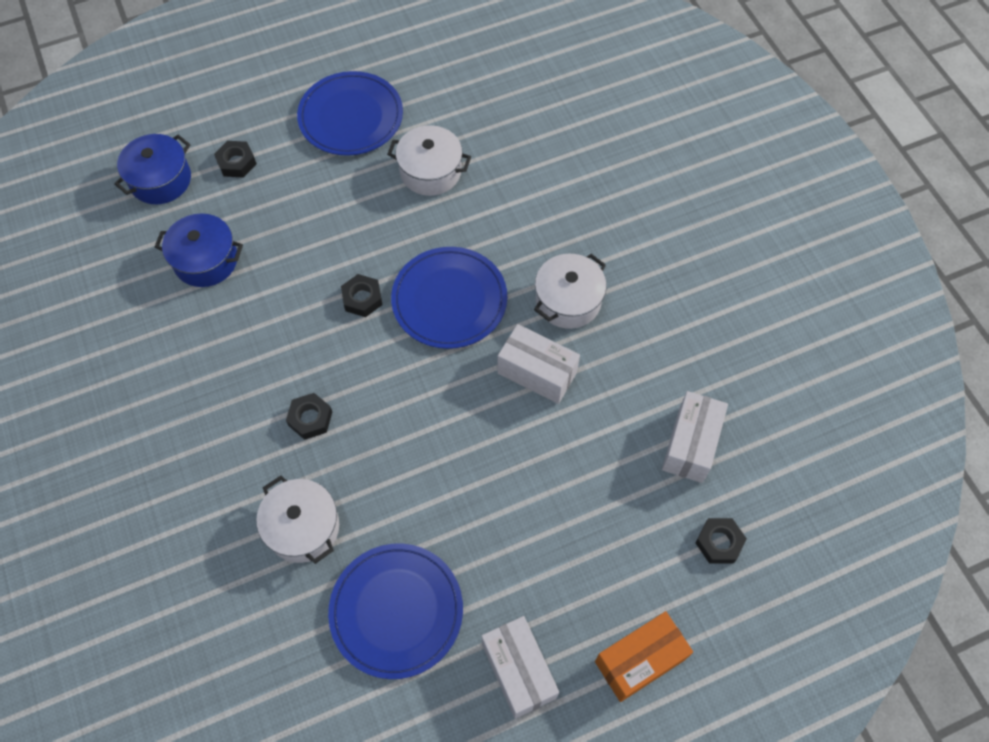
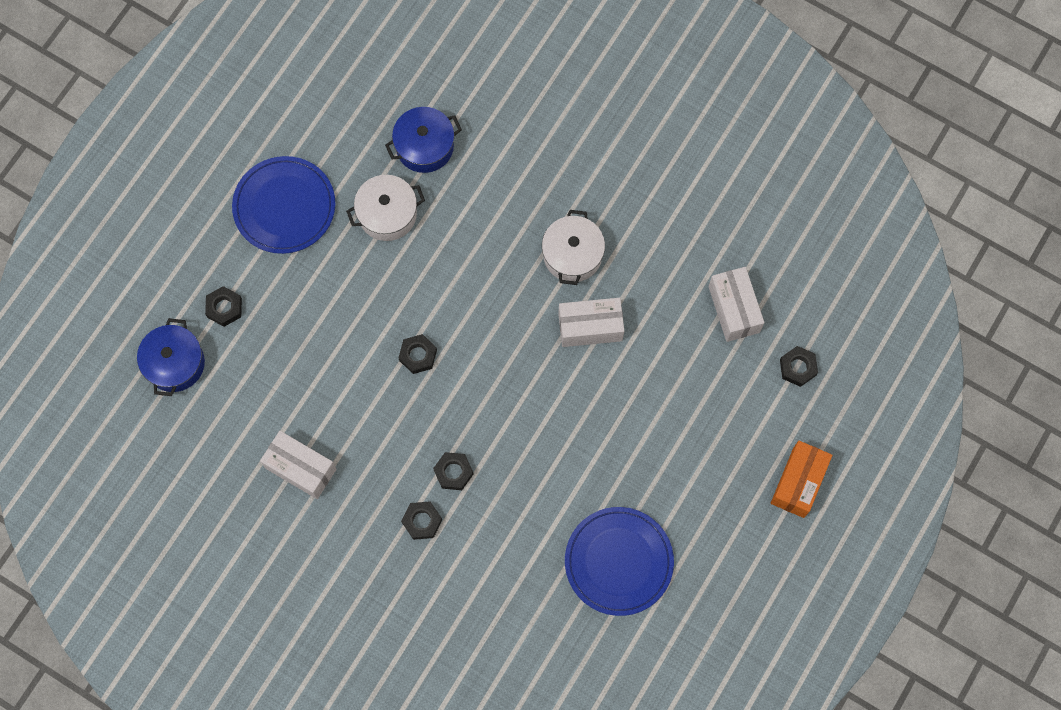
camera: 35 degrees left, 10 degrees up
blue pot [155,214,243,287] -> blue pot moved to [385,107,462,173]
white pot [256,475,339,564] -> none
blue plate [391,247,507,349] -> none
white box [481,616,559,719] -> white box moved to [260,431,336,499]
none -> black nut [401,501,442,540]

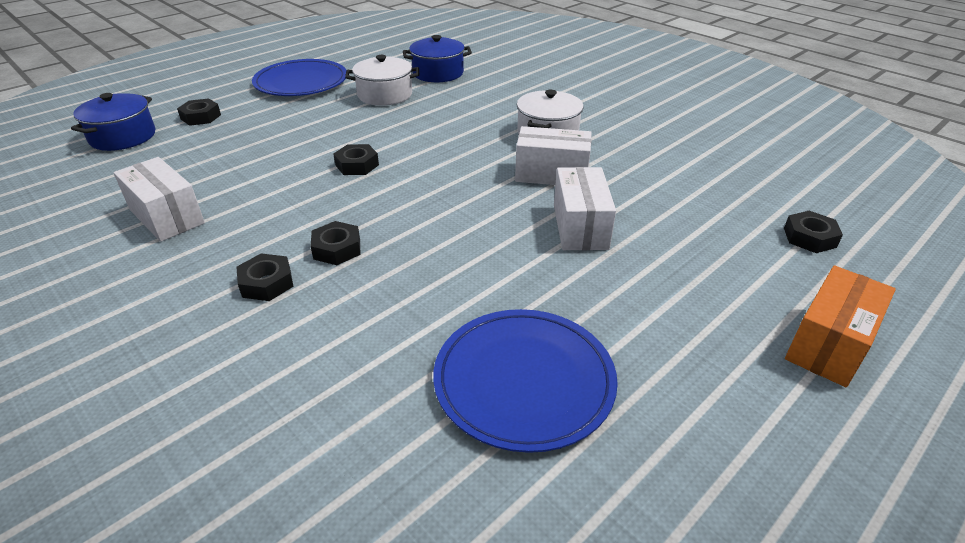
camera: 15 degrees right, 35 degrees down
white box [708,267,764,342] -> white box moved to [554,167,616,250]

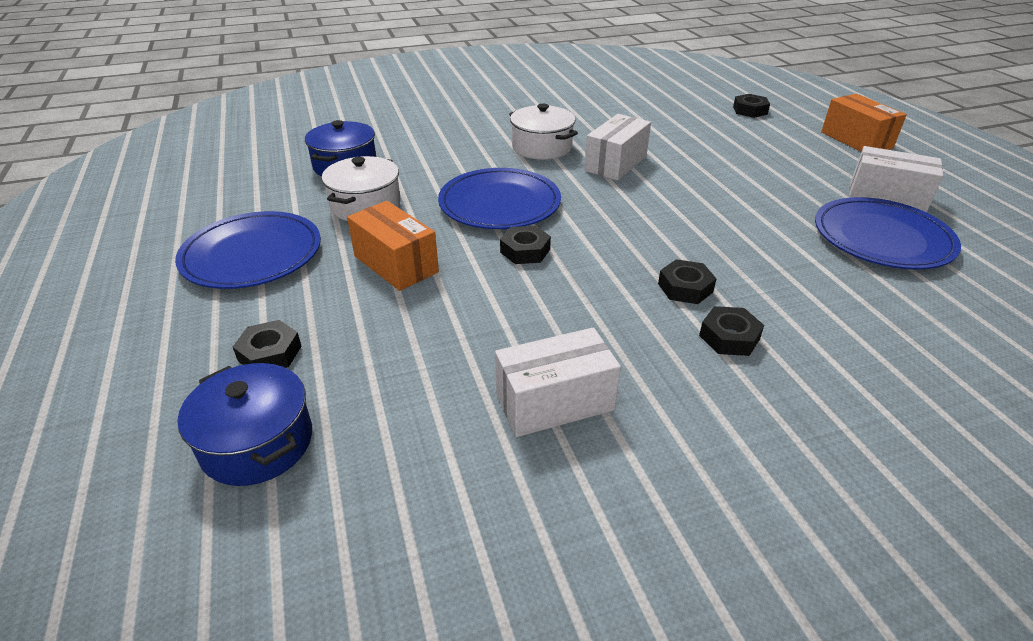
camera: 65 degrees left, 0 degrees up
white box [554,167,616,250] -> white box moved to [849,146,943,213]
none -> orange box [347,201,439,291]
none -> blue plate [438,168,561,229]

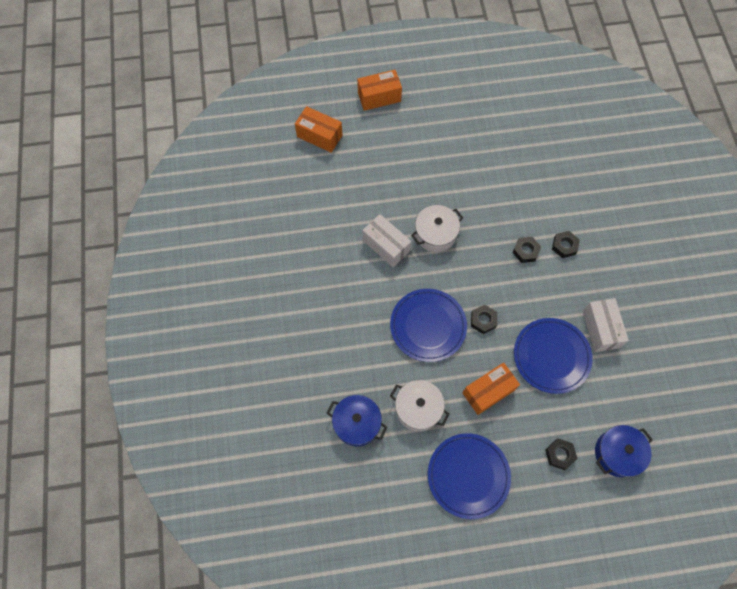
camera: 80 degrees left, 30 degrees up
white pot [509,104,578,160] -> white pot moved to [411,205,463,252]
black nut [733,94,770,118] -> orange box [295,106,342,153]
blue plate [815,197,961,270] -> blue plate moved to [514,318,593,394]
white box [849,146,943,213] -> none

